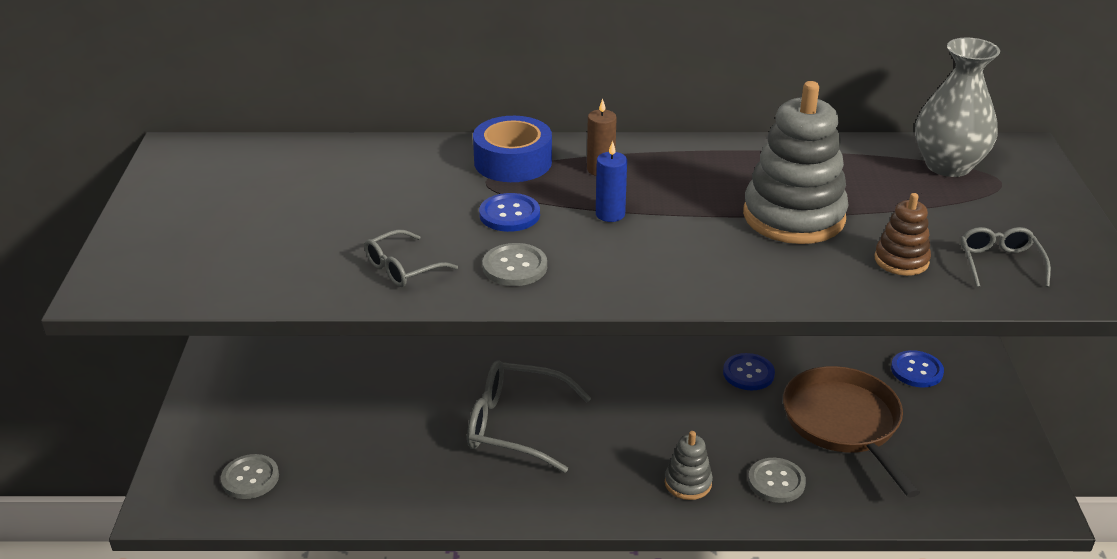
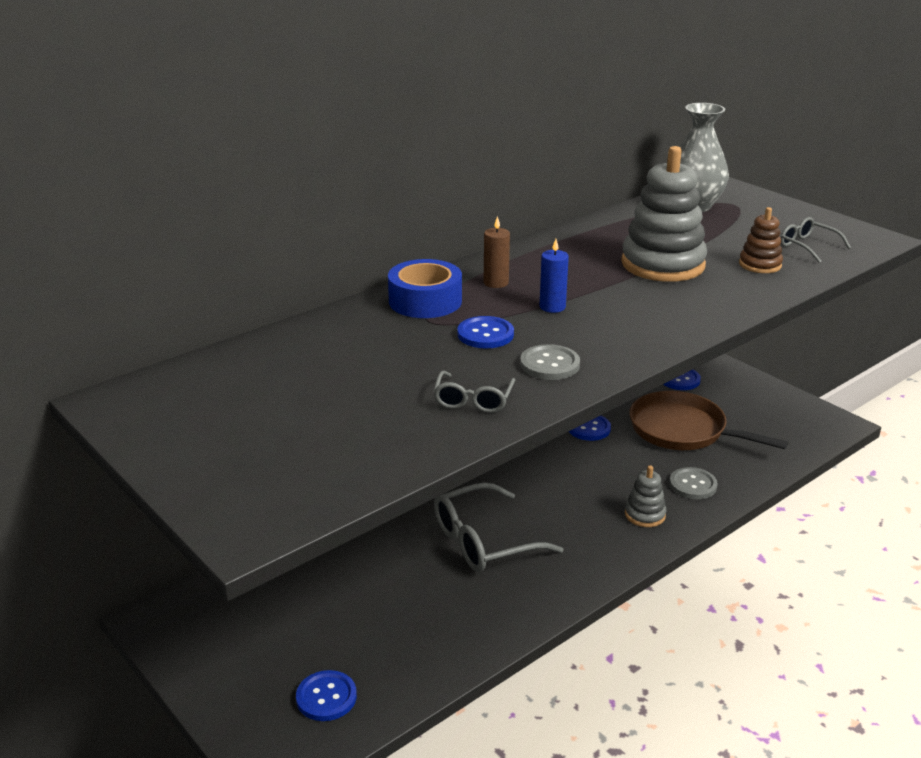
camera: 40 degrees left, 5 degrees down
grey button [221,454,279,499] -> blue button [296,670,357,721]

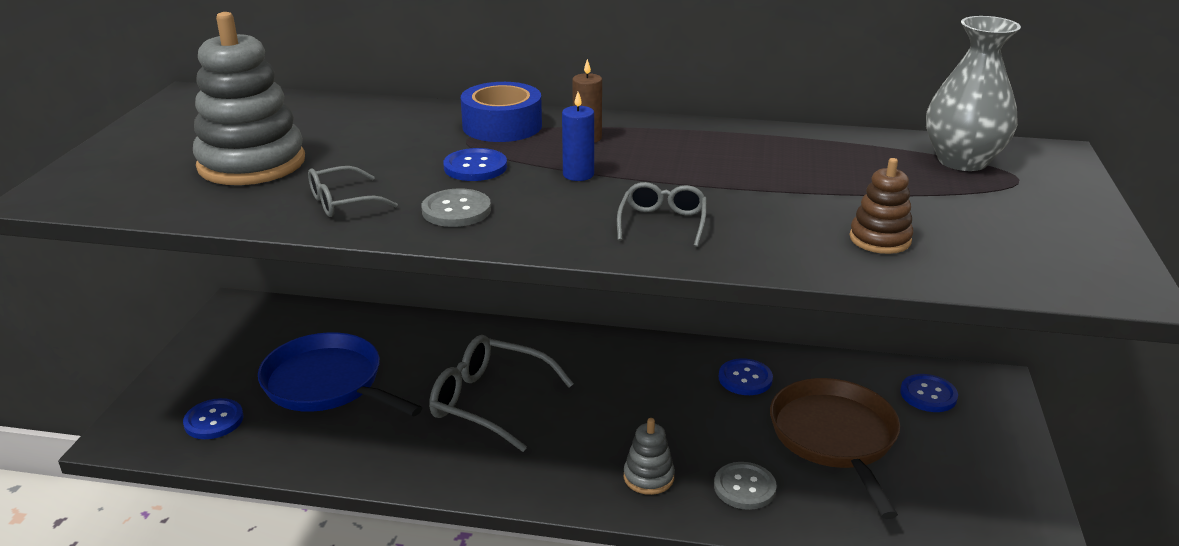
camera: 50 degrees right, 0 degrees up
grey stacking toy [621,146,707,282] -> grey stacking toy moved to [193,12,305,185]
grey glasses [780,217,851,263] -> grey glasses moved to [617,182,707,247]
none -> blue pan [258,332,422,417]

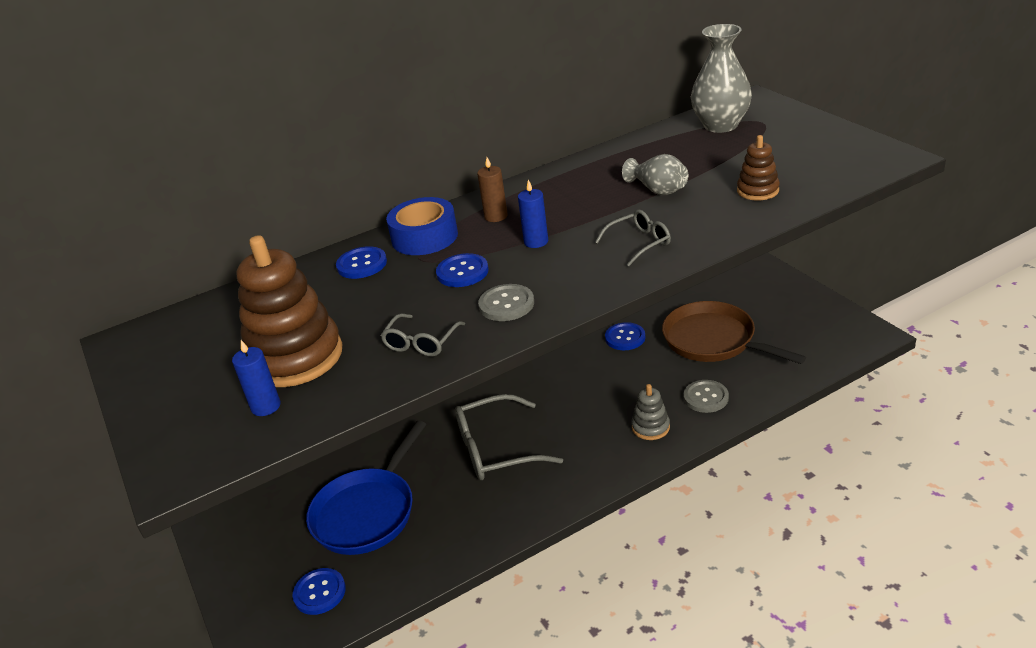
camera: 35 degrees left, 5 degrees up
grey stacking toy [193,12,305,185] -> brown stacking toy [237,235,342,387]
blue pan [258,332,422,417] -> blue pan turned 60 degrees counterclockwise [306,421,426,555]
grey glasses [617,182,707,247] -> grey glasses turned 90 degrees clockwise [595,210,671,266]
blue button [900,374,958,412] -> blue button moved to [336,246,387,279]
none -> blue candle [232,340,281,416]
none -> grey vase [622,154,688,195]

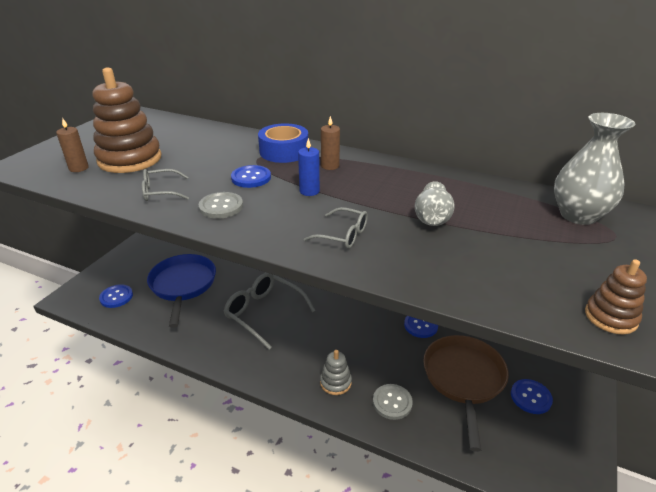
camera: 50 degrees right, 0 degrees up
blue candle [232,340,281,416] -> brown candle [56,118,89,172]
blue pan [306,421,426,555] -> blue pan turned 90 degrees clockwise [147,254,216,328]
blue button [336,246,387,279] -> blue button moved to [511,379,553,414]
brown stacking toy [737,135,780,200] -> brown stacking toy moved to [585,259,647,334]

